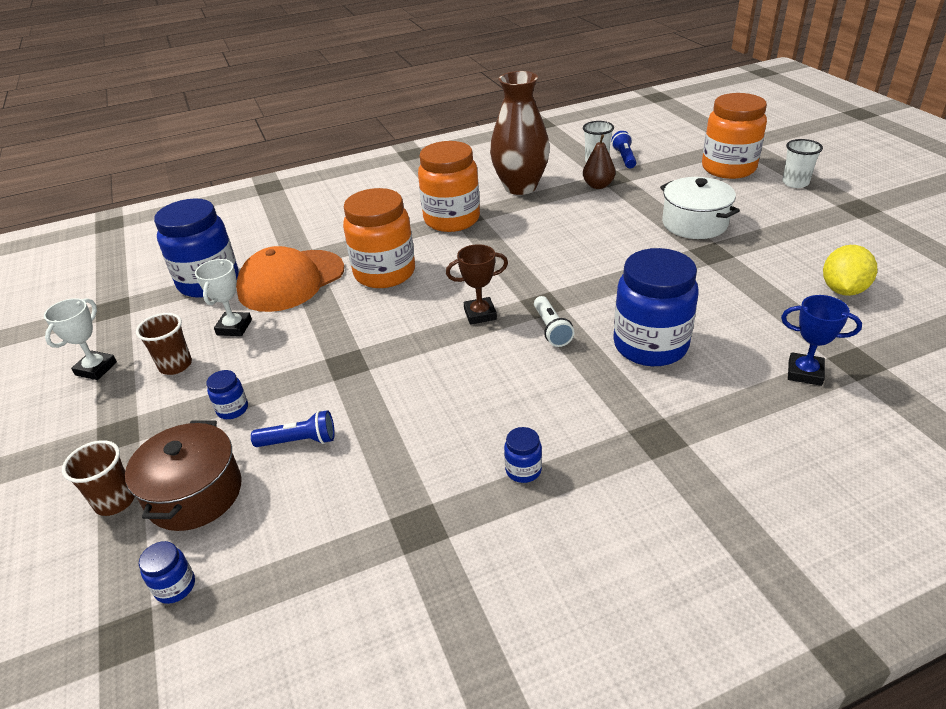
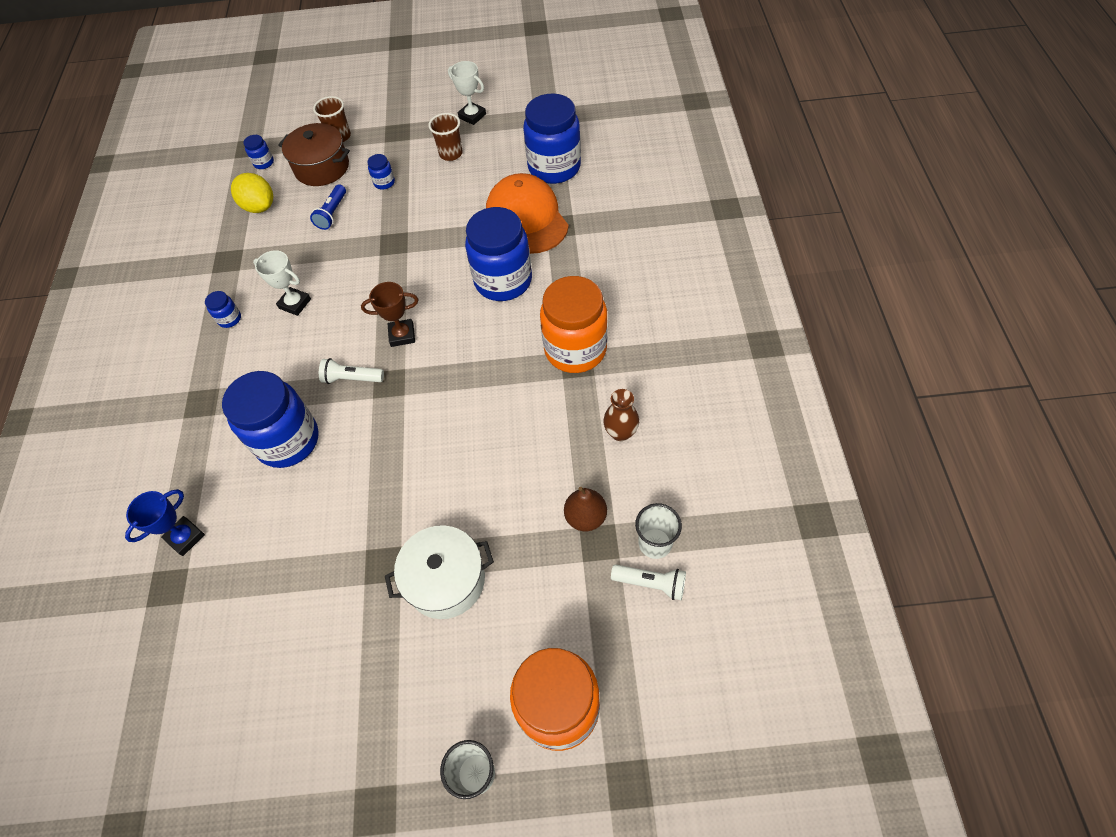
camera: 110 degrees right, 20 degrees up
white trophy [195,259,252,336] -> white trophy moved to [253,250,311,316]
orange jar [343,188,415,288] -> blue jar [465,207,532,301]
brown trophy [446,244,508,325] -> brown trophy turned 75 degrees clockwise [361,282,418,347]
brown vase [490,71,550,195] -> brown vase [603,389,639,441], size x0.48
blue flashlight [611,131,636,168] -> white flashlight [611,564,686,600]
yellow lemon [823,245,877,296] -> yellow lemon moved to [231,173,273,213]

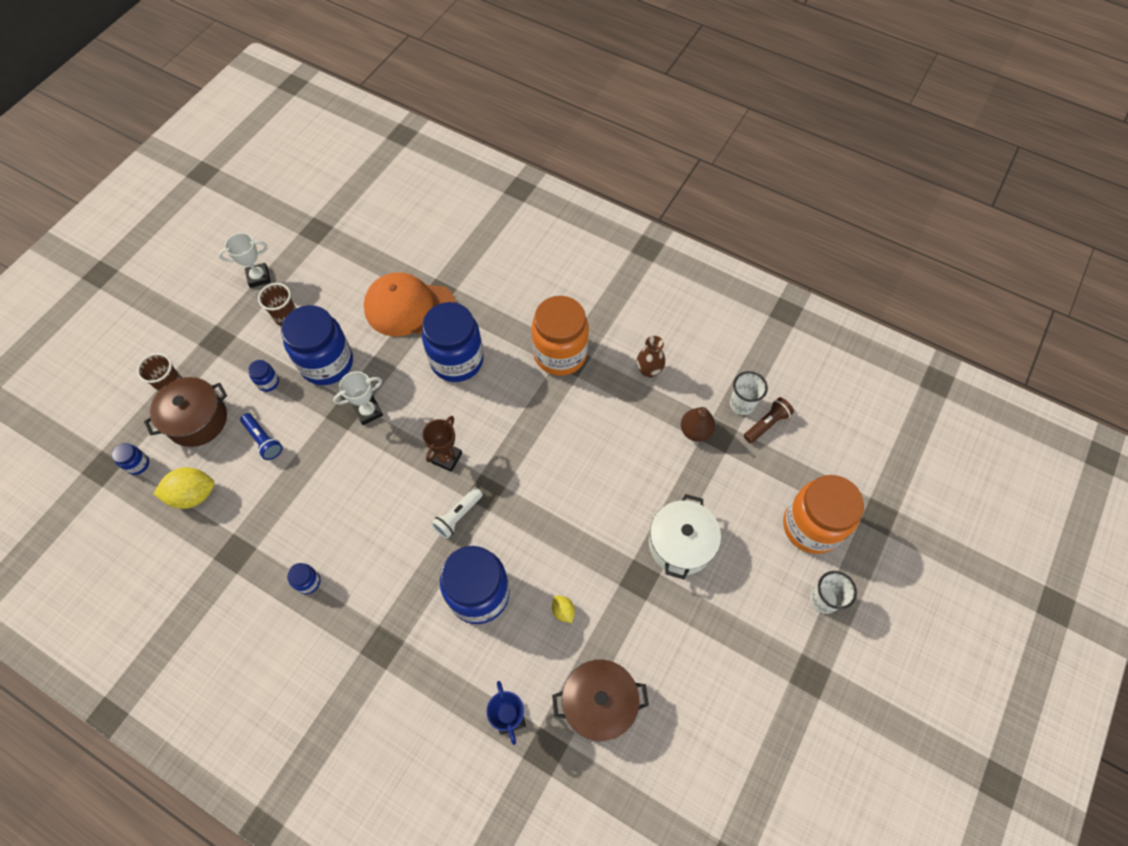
camera: 60 degrees left, 5 degrees up
white trophy [253,250,311,316] -> white trophy moved to [333,371,383,425]
blue jar [523,93,581,184] -> blue jar moved to [281,305,353,385]
white flashlight [611,564,686,600] -> brown flashlight [744,397,794,443]
none -> yellow lemon [552,595,575,623]
none -> brown pot [552,660,649,742]

